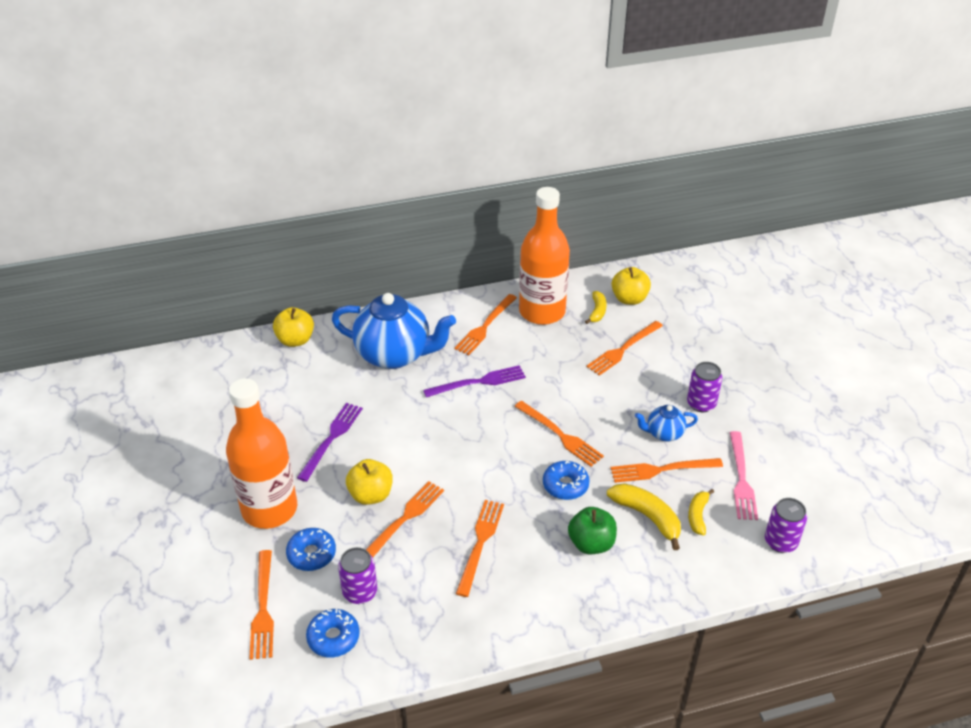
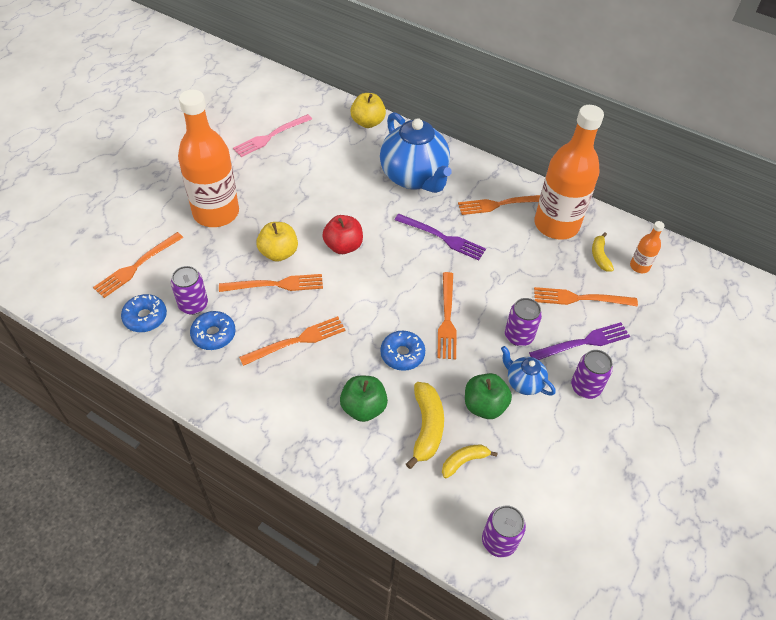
camera: 45 degrees right, 10 degrees up
blue donut [286,528,336,571] -> blue donut moved to [190,311,236,350]
purple fork [297,403,363,482] -> purple fork moved to [529,322,630,360]
yellow banana [585,291,606,324] -> yellow banana turned 120 degrees clockwise [592,232,614,272]
orange fork [610,458,723,483] -> green apple [465,373,512,419]
yellow apple [612,267,651,305] -> orange bottle [630,221,665,273]
pink fork [730,431,758,520] -> pink fork moved to [233,114,312,157]
none -> red apple [322,215,363,254]
none -> purple can [505,298,542,346]

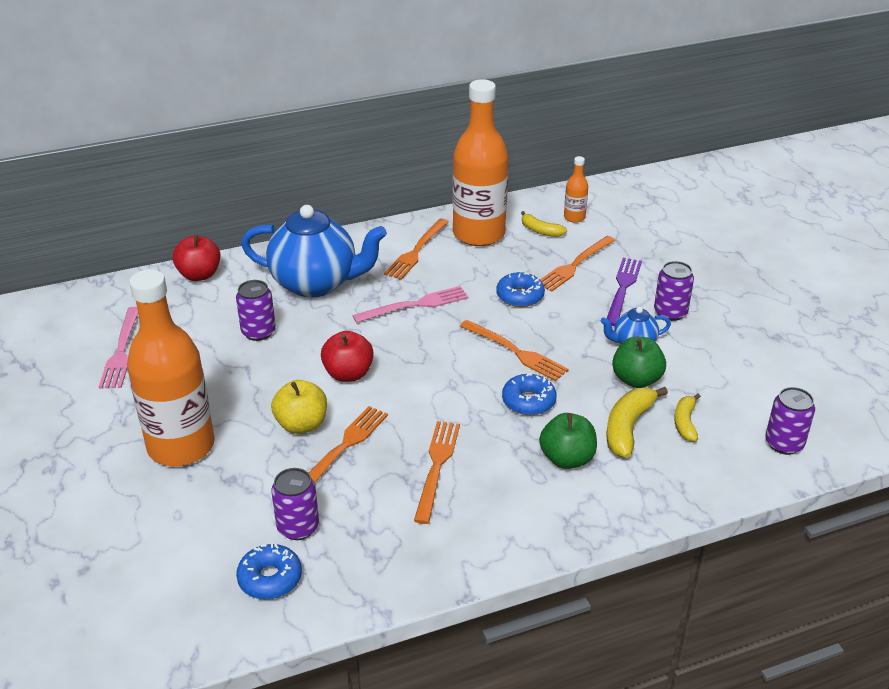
camera: 50 degrees left, 15 degrees down
orange fork [93,232,184,298] -> none
blue donut [190,311,236,350] -> blue donut moved to [496,272,545,307]
yellow apple [350,93,386,128] -> red apple [173,234,220,281]
purple fork [395,214,486,261] -> pink fork [353,286,469,323]
yellow banana [406,382,444,469] -> yellow banana turned 105 degrees counterclockwise [606,387,668,458]
purple can [505,298,542,346] -> purple can moved to [236,280,276,341]

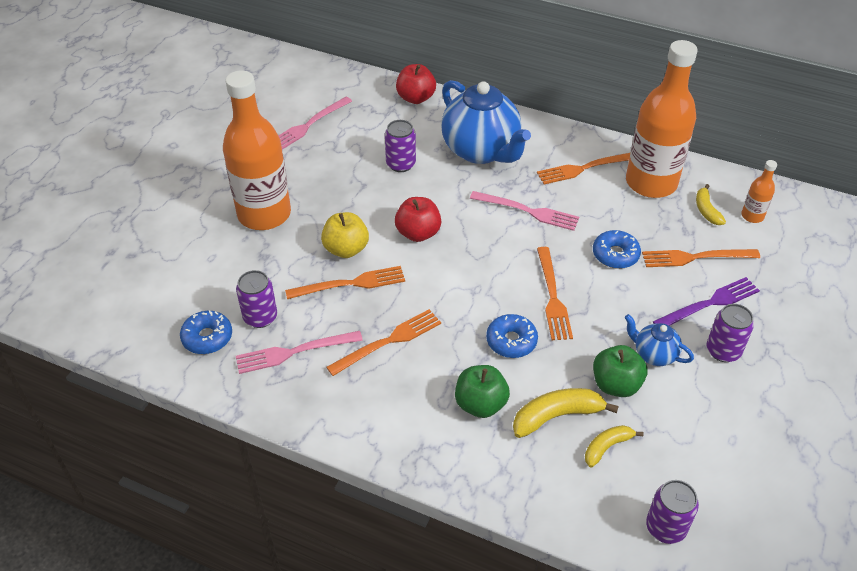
camera: 45 degrees right, 10 degrees up
none -> pink fork [236,331,363,374]

